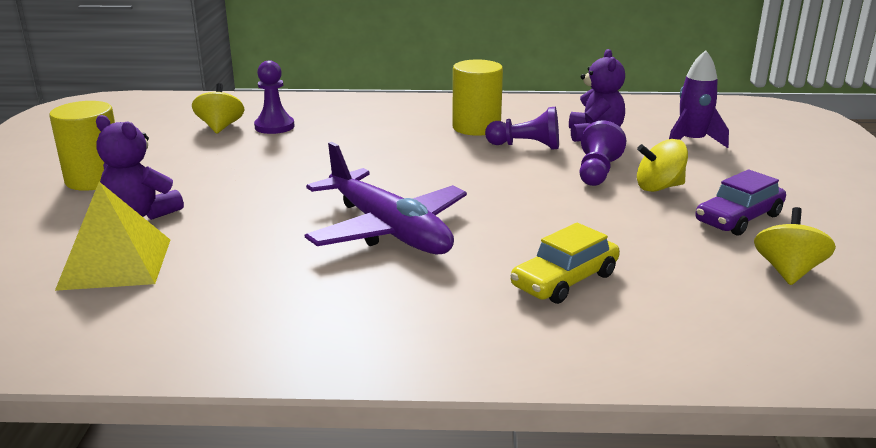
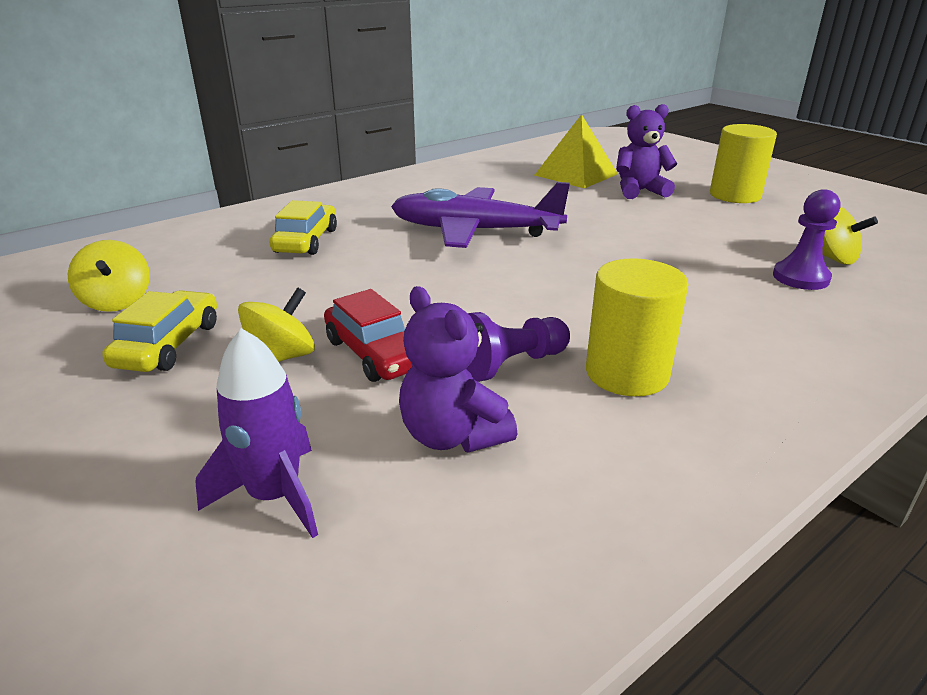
camera: 140 degrees right, 5 degrees up
purple pawn [580,120,626,186] -> red car [324,289,412,382]
purple car [695,169,786,236] -> yellow car [102,290,217,372]

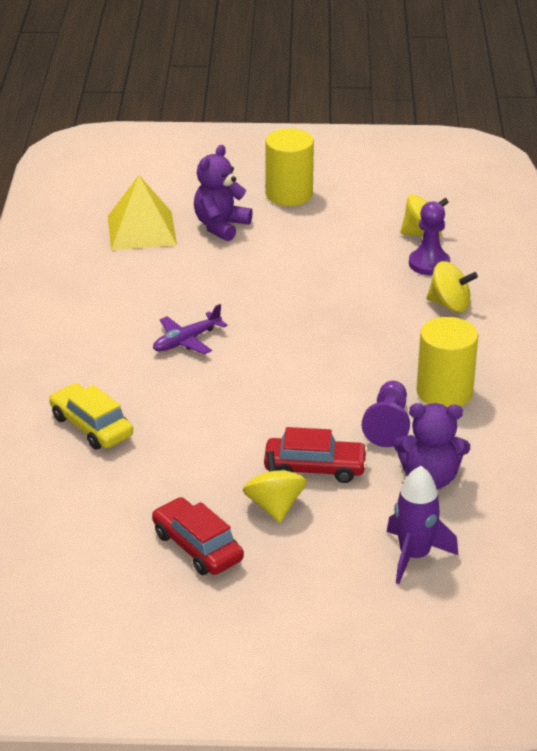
camera: 50 degrees left, 5 degrees up
yellow spinning top [68,240,150,312] -> yellow spinning top moved to [426,261,478,312]
yellow car [102,290,217,372] -> red car [152,497,244,575]
purple plane [391,182,570,248] -> purple plane [153,304,228,354], size x0.49

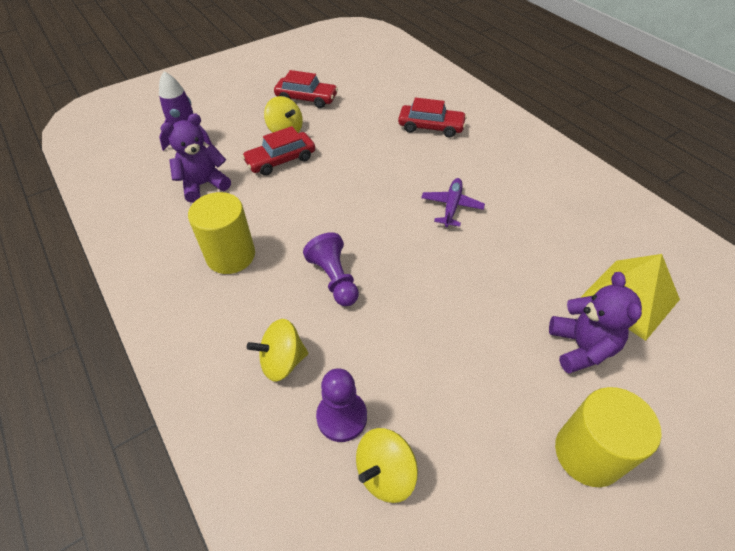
camera: 145 degrees right, 15 degrees up
yellow car [49,383,133,450] -> red car [398,98,467,138]
purple pawn [362,381,410,447] -> purple pawn moved to [303,232,359,306]

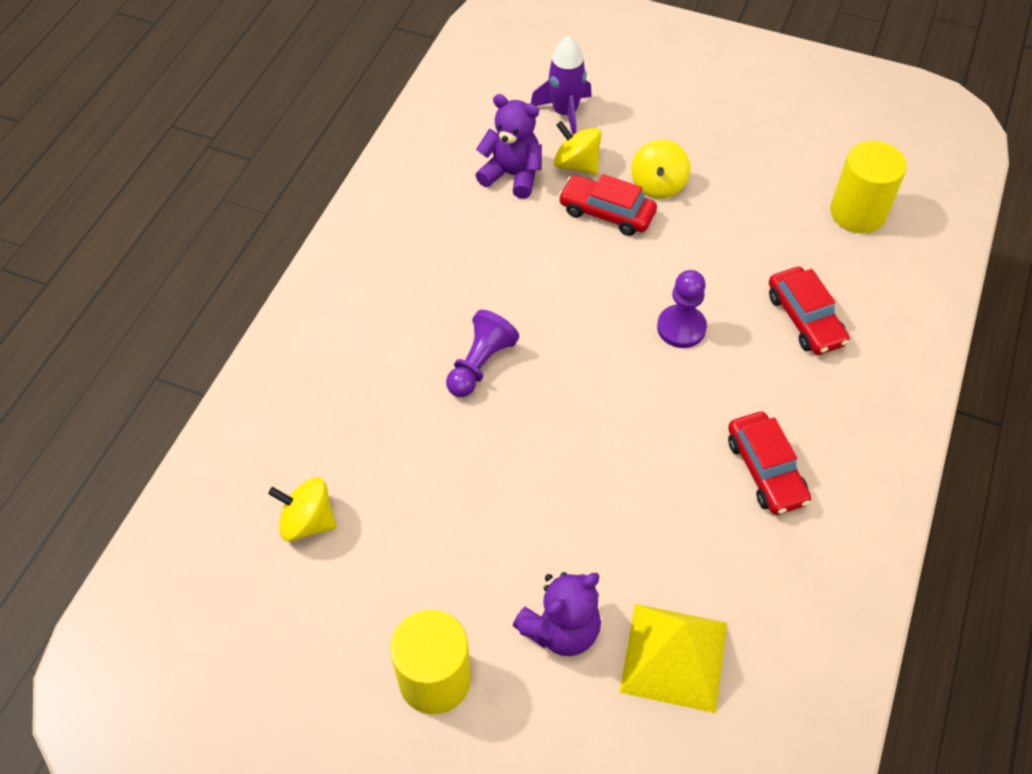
camera: 55 degrees right, 5 degrees up
yellow cylinder [188,192,255,274] -> yellow cylinder moved to [830,141,907,233]
yellow spinning top [247,319,308,382] -> yellow spinning top moved to [554,121,601,175]
red car [274,70,338,108] -> red car moved to [728,412,811,515]
purple pawn [316,368,367,442] -> purple pawn moved to [657,270,707,348]
purple plane [421,178,485,227] -> none

